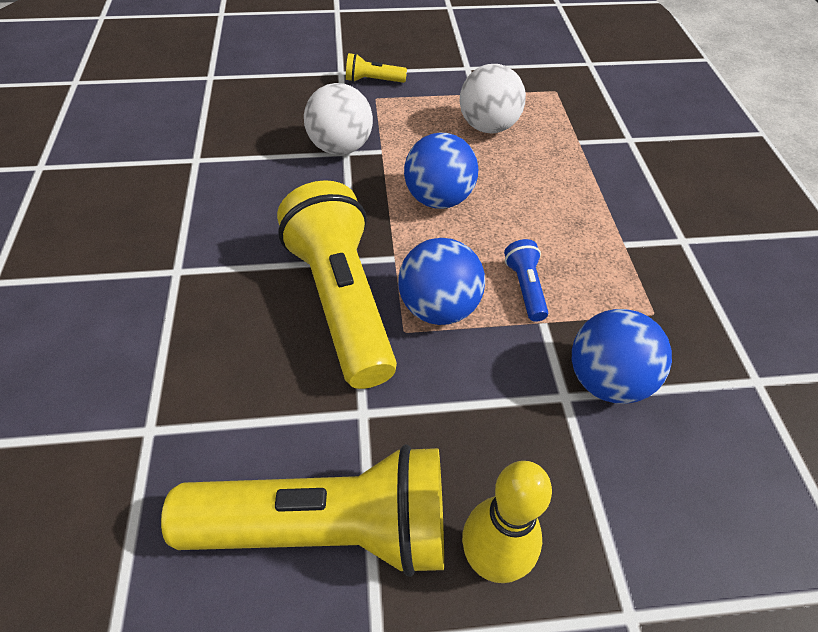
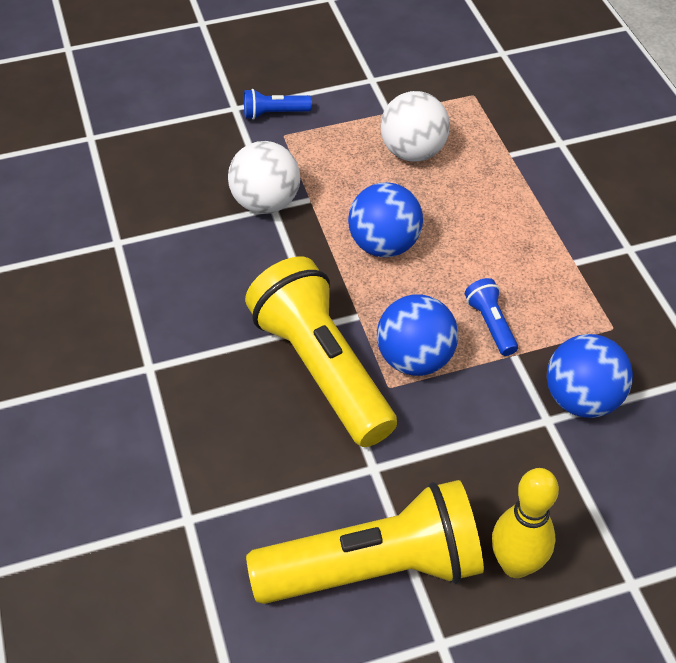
camera: 10 degrees left, 0 degrees up
yellow flashlight [346,53,407,83] -> blue flashlight [244,89,312,120]

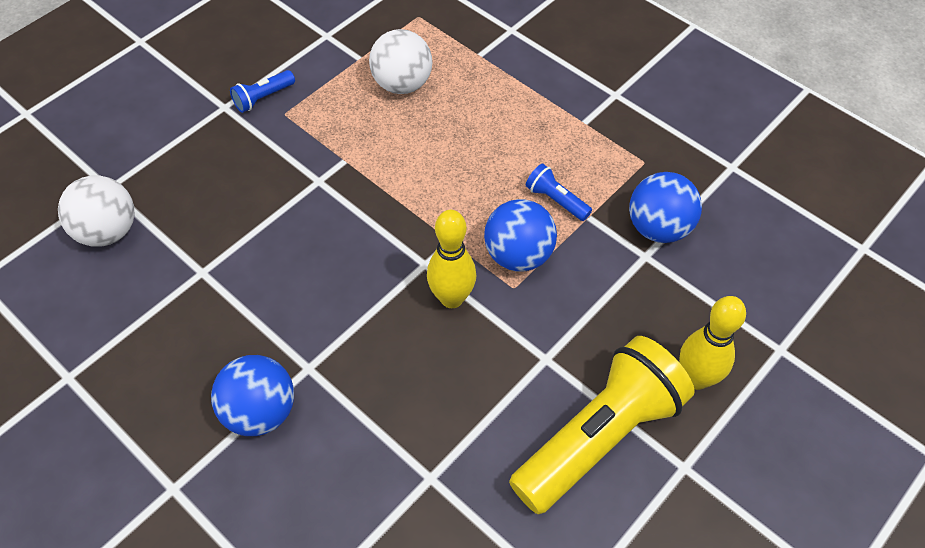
camera: 30 degrees left, 5 degrees up
white ball [228,141,300,214] -> white ball moved to [58,175,135,247]
yellow flashlight [245,257,397,447] -> yellow bowling pin [427,210,476,308]
blue ball [348,182,423,257] -> blue ball moved to [211,355,294,436]

